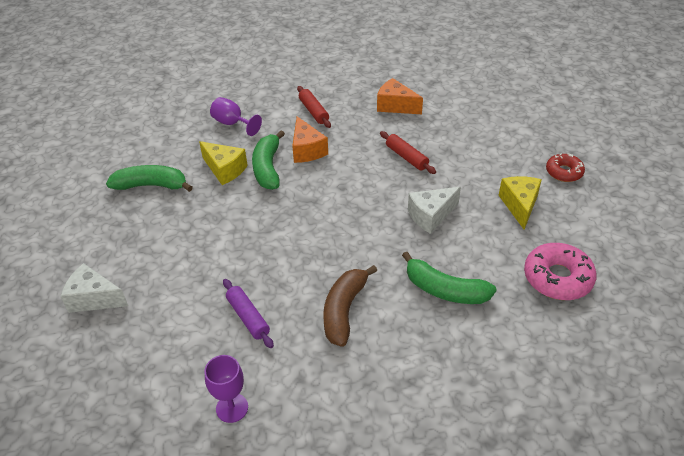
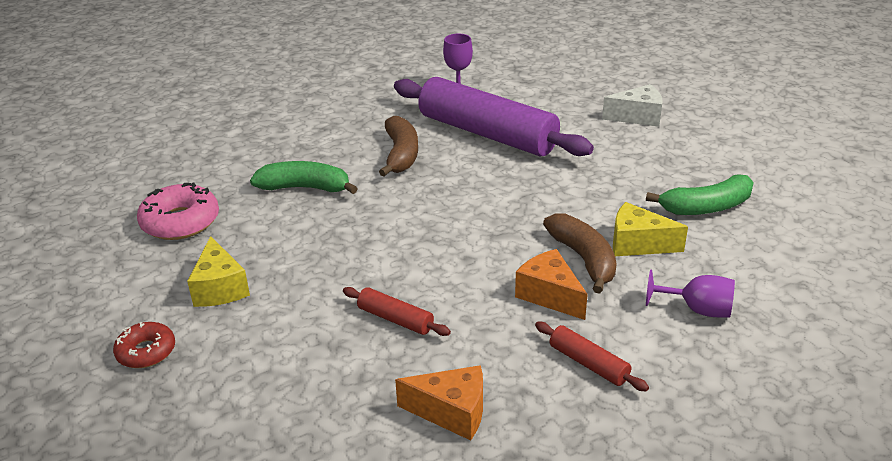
camera: 160 degrees right, 10 degrees down
purple rolling pin [223,279,274,348] -> purple rolling pin [394,77,594,156], size x2.43
green banana [252,130,285,190] -> brown banana [543,213,617,294]
white cheese [408,187,461,234] -> none

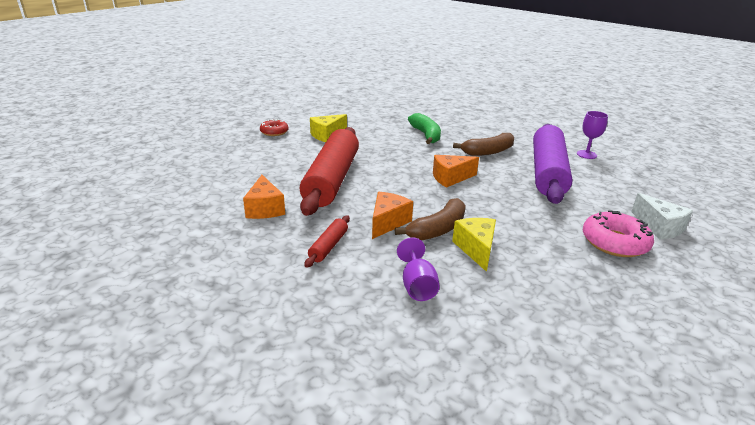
camera: 65 degrees right, 5 degrees down
pink donut [137,182,219,240] -> pink donut moved to [583,210,654,257]
red rolling pin [343,287,451,336] -> red rolling pin [300,127,359,216], size x2.43
green banana [646,174,754,215] -> none
none -> orange cheese [433,155,479,188]

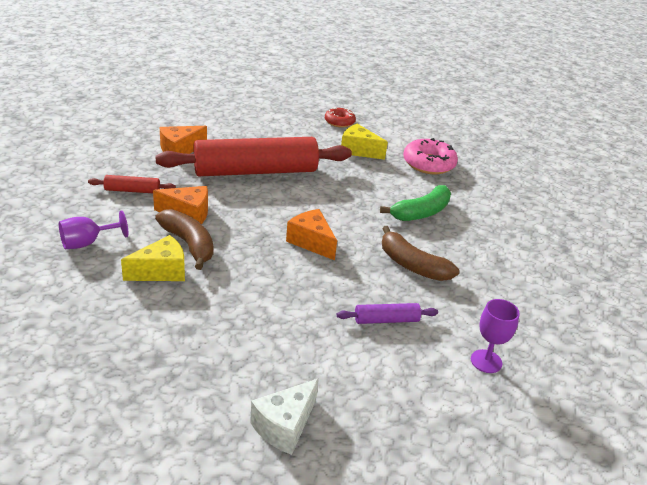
camera: 65 degrees right, 5 degrees up
brown banana [395,198,466,241] -> brown banana turned 150 degrees counterclockwise [155,209,213,270]
purple rolling pin [533,124,572,204] -> purple rolling pin [337,303,438,324], size x0.41
pink donut [583,210,654,257] -> pink donut moved to [403,138,458,174]

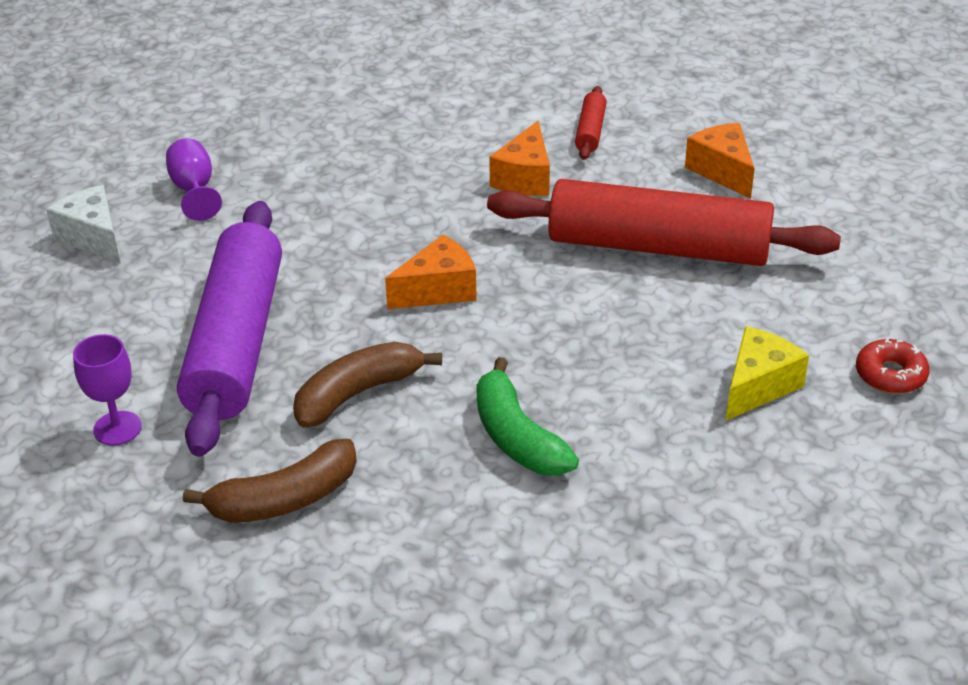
camera: 105 degrees right, 5 degrees up
purple goblet [59,210,128,249] -> purple goblet moved to [166,138,222,221]
yellow cheese [121,235,185,281] -> none
red rolling pin [155,137,352,176] -> red rolling pin turned 75 degrees counterclockwise [487,179,841,266]
brown banana [155,209,213,270] -> brown banana moved to [183,439,357,523]
purple rolling pin [337,303,438,324] -> purple rolling pin [177,201,282,457], size x2.43
pink donut [403,138,458,174] -> none

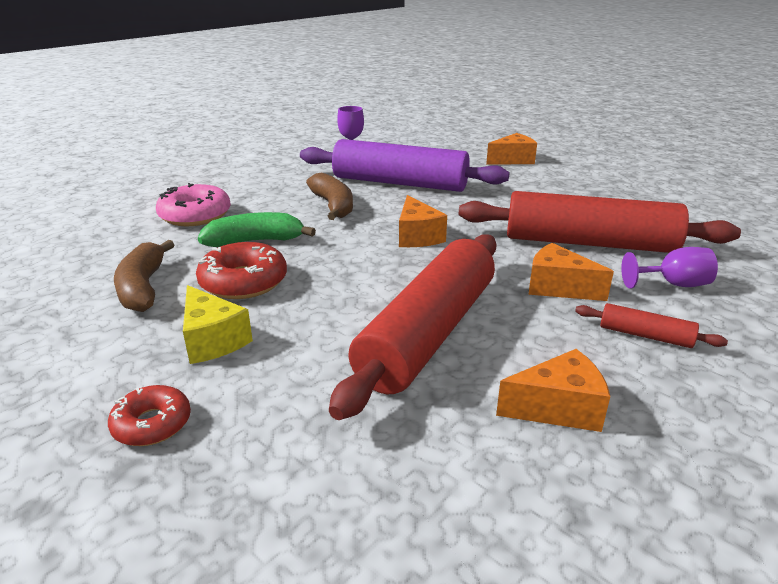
camera: 105 degrees right, 10 degrees down
white cheese [46,185,120,263] -> orange cheese [486,133,537,165]
purple goblet [166,138,222,221] -> purple goblet moved to [621,247,718,289]
brown banana [183,439,357,523] -> brown banana moved to [114,240,174,312]
none -> pink donut [156,183,231,226]
none -> red donut [196,242,287,299]
none -> red rolling pin [459,191,741,253]

